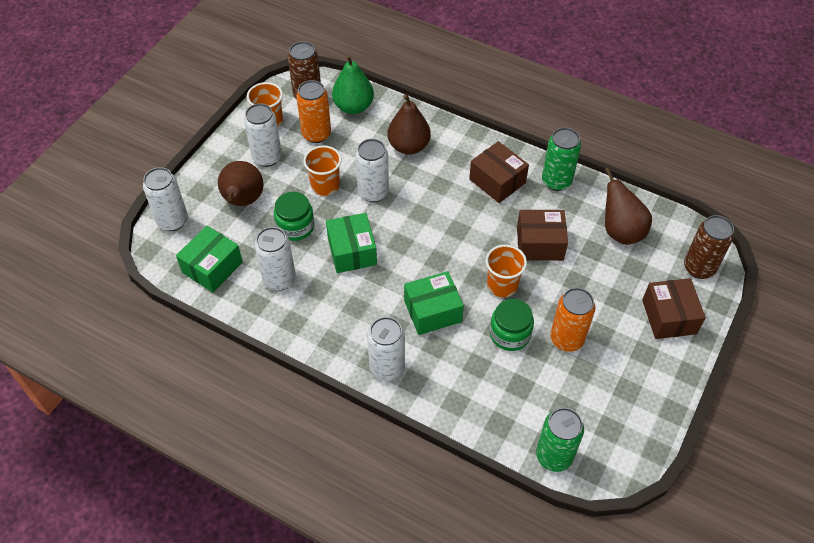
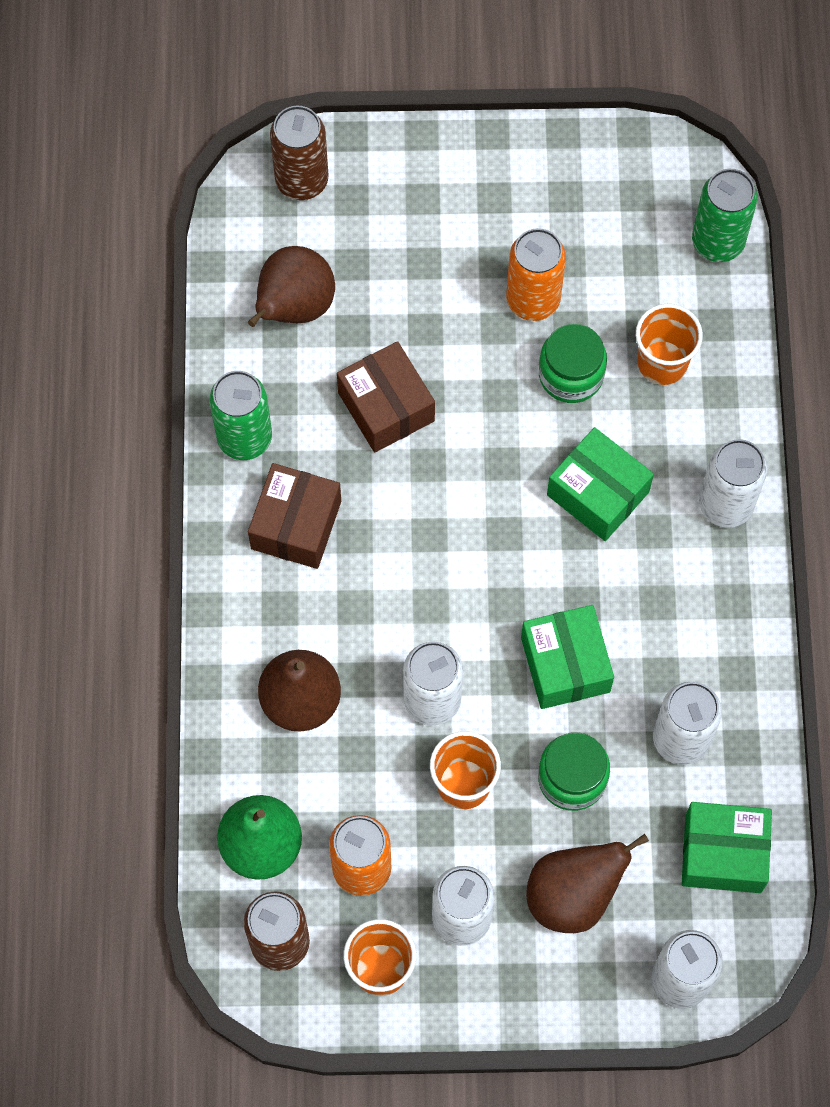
camera: 120 degrees left, 15 degrees up
green box [326,213,377,273] -> green box turned 60 degrees counterclockwise [521,605,614,709]
orange cup [486,244,527,297] -> orange cup moved to [636,304,703,385]
brown box [642,278,706,339] -> none

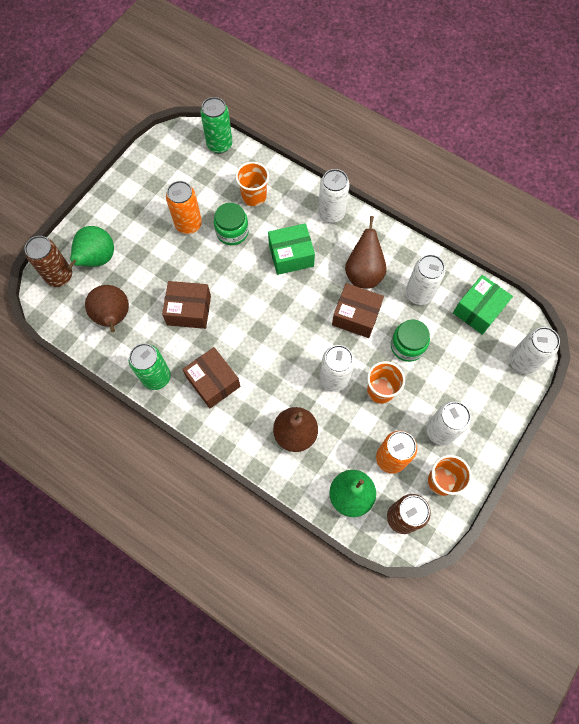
camera: 55 degrees left, 0 degrees up
green box [521,605,614,709] -> brown box [332,283,384,338]
brown pear [526,834,649,933] -> brown pear moved to [345,216,387,289]
none -> green pear [67,226,114,270]

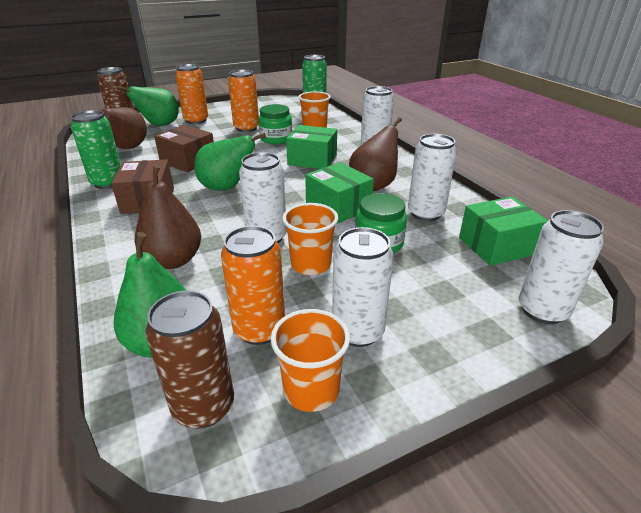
camera: 30 degrees right, 35 degrees down
brown box [332,283,384,338] -> green box [305,162,374,224]
none -> orange can [175,64,208,124]
none -> green pear [194,133,266,191]

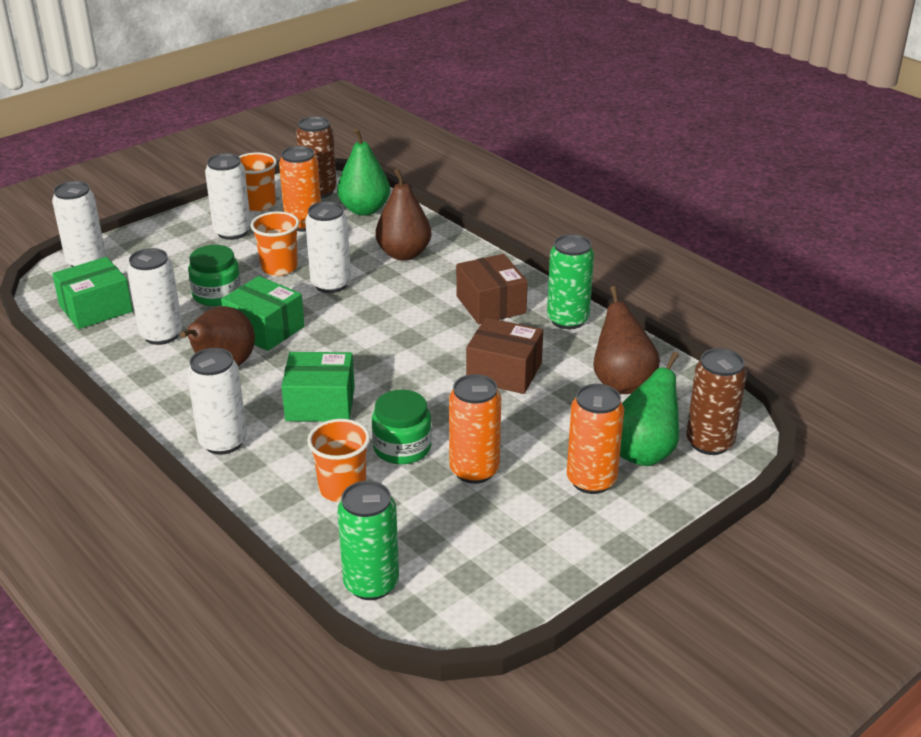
camera: 165 degrees right, 0 degrees up
green pear [194,133,266,191] -> none

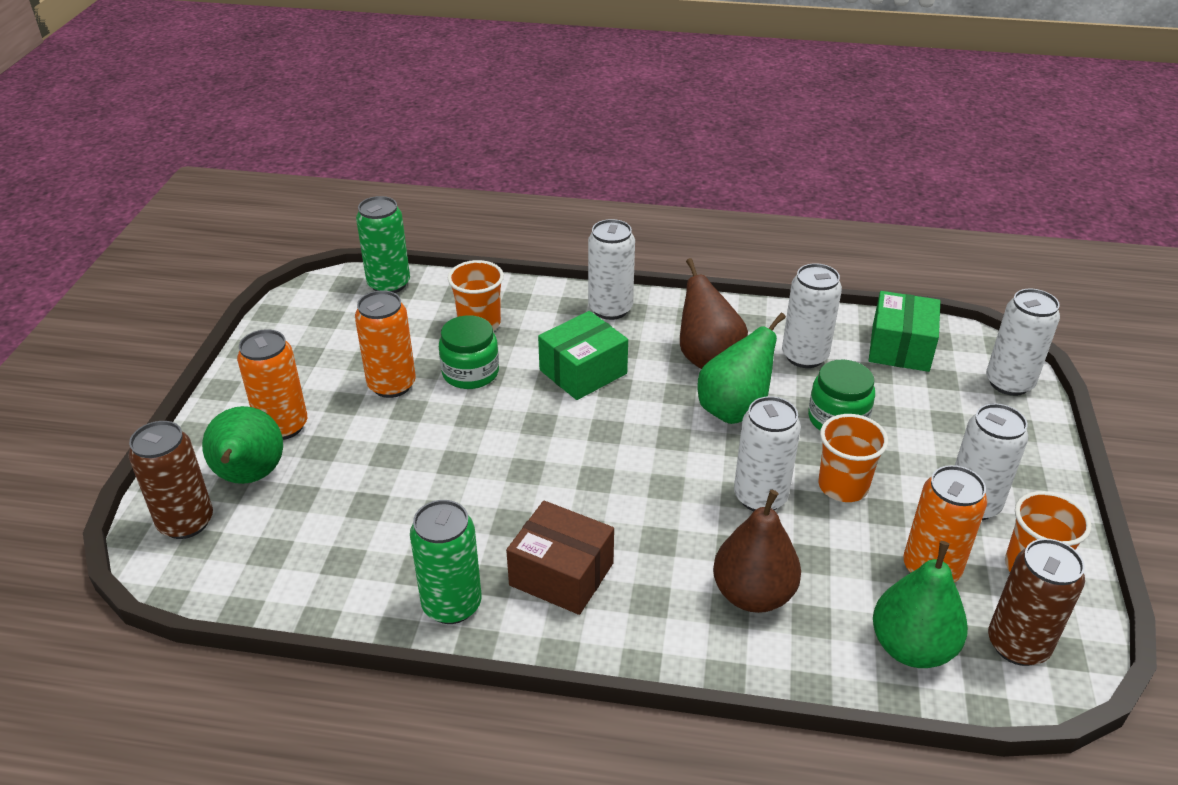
camera: 140 degrees right, 5 degrees up
green box [221,276,305,351] -> green pear [697,313,786,424]
brown box [466,318,543,394] -> none
brown pear [593,286,660,394] -> none

